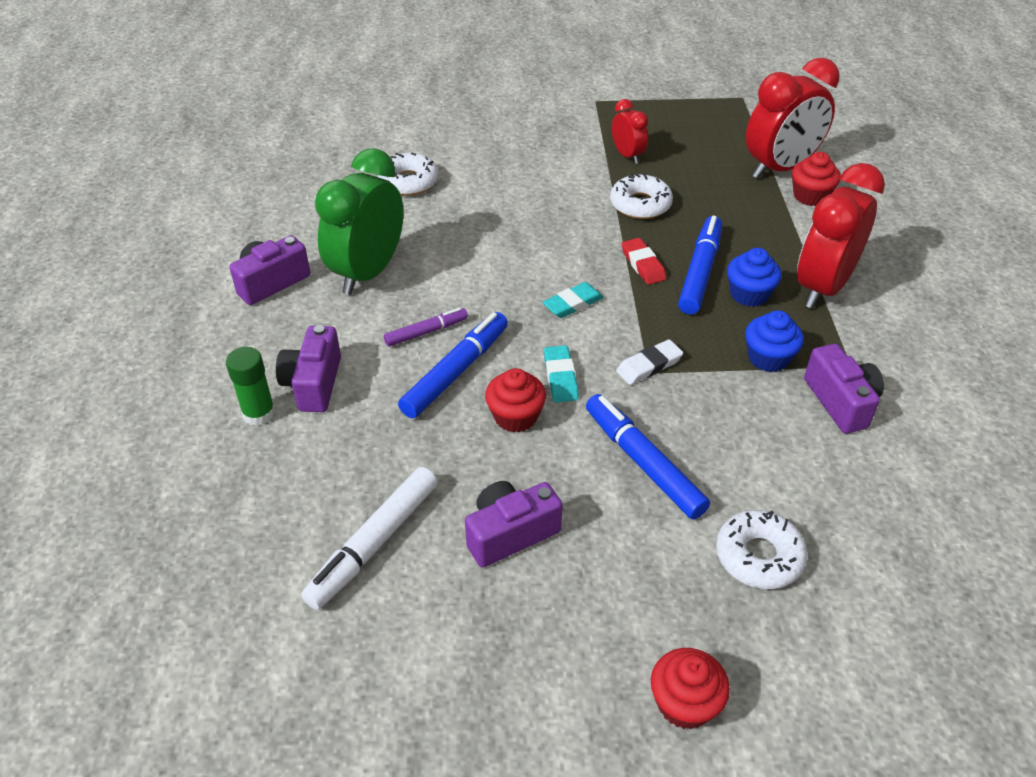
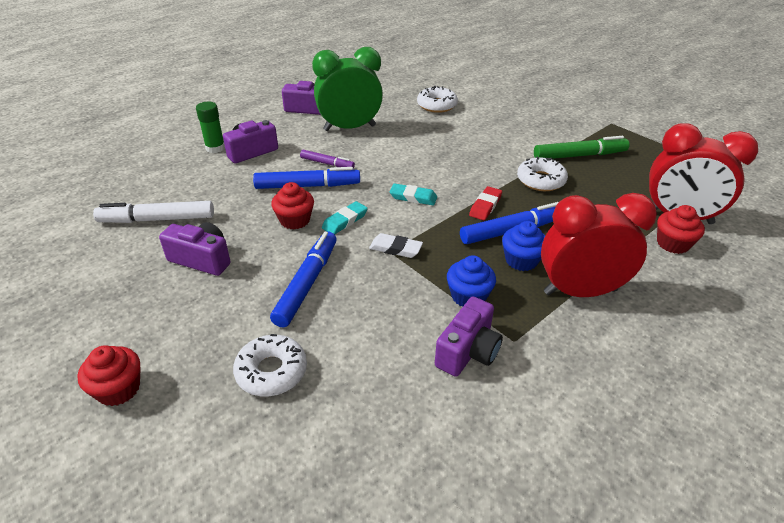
camera: 50 degrees right, 5 degrees down
red clock [612,99,648,164] -> green marker [534,136,630,159]

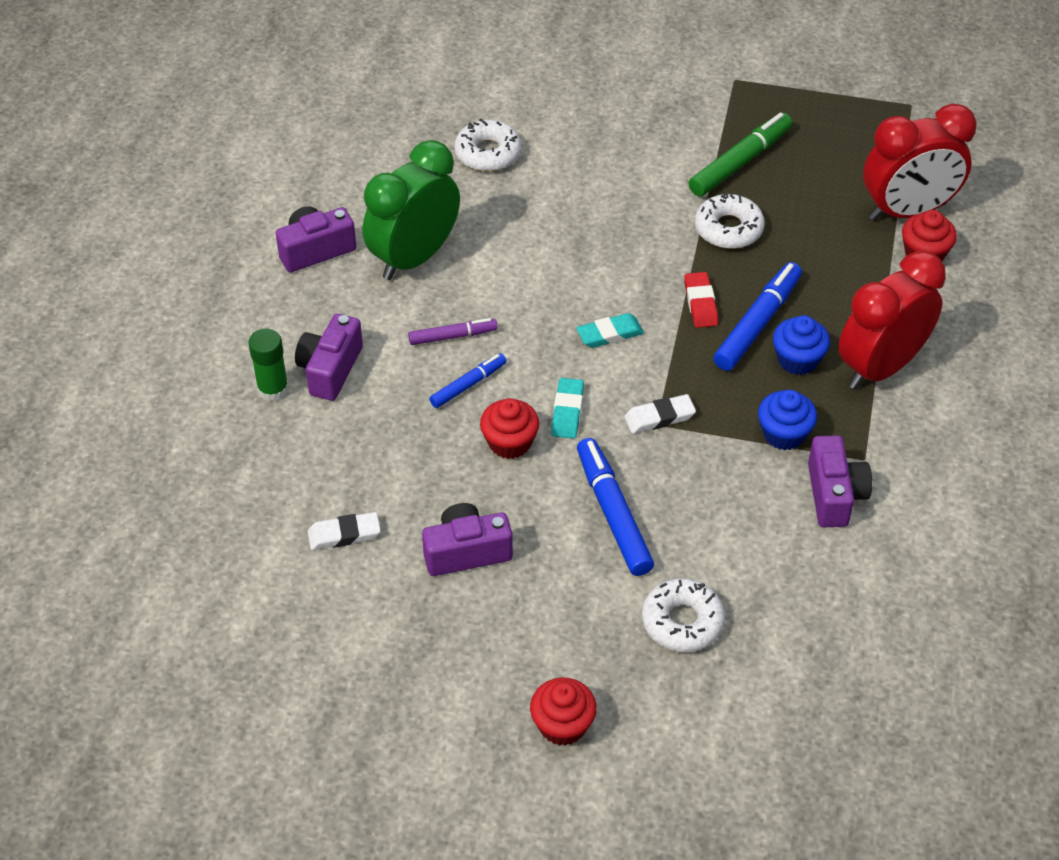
camera: 35 degrees left, 10 degrees up
white marker [93,201,214,223] -> white eraser [308,512,381,550]
blue marker [253,167,360,189] -> blue marker [429,353,507,408], size x0.59

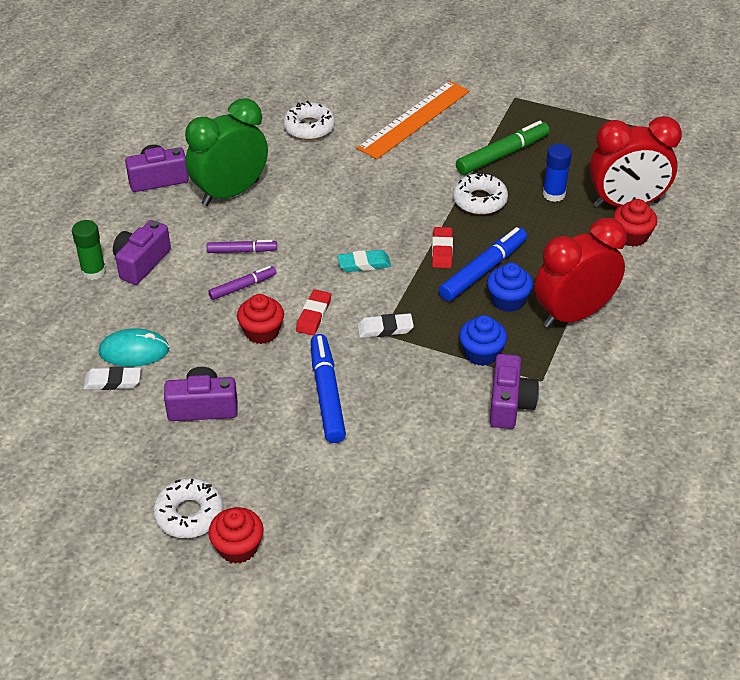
camera: 10 degrees right, 5 degrees down
blue marker [429,353,507,408] -> purple marker [208,266,276,300]
turquoise eraser [551,378,584,439] -> red eraser [296,289,331,335]
white donut [642,578,725,652] -> white donut moved to [153,478,223,538]
none -> turquoise mouse [99,328,169,367]
none -> orange ruler [357,81,470,159]
none -> blue glue stick [543,144,572,202]

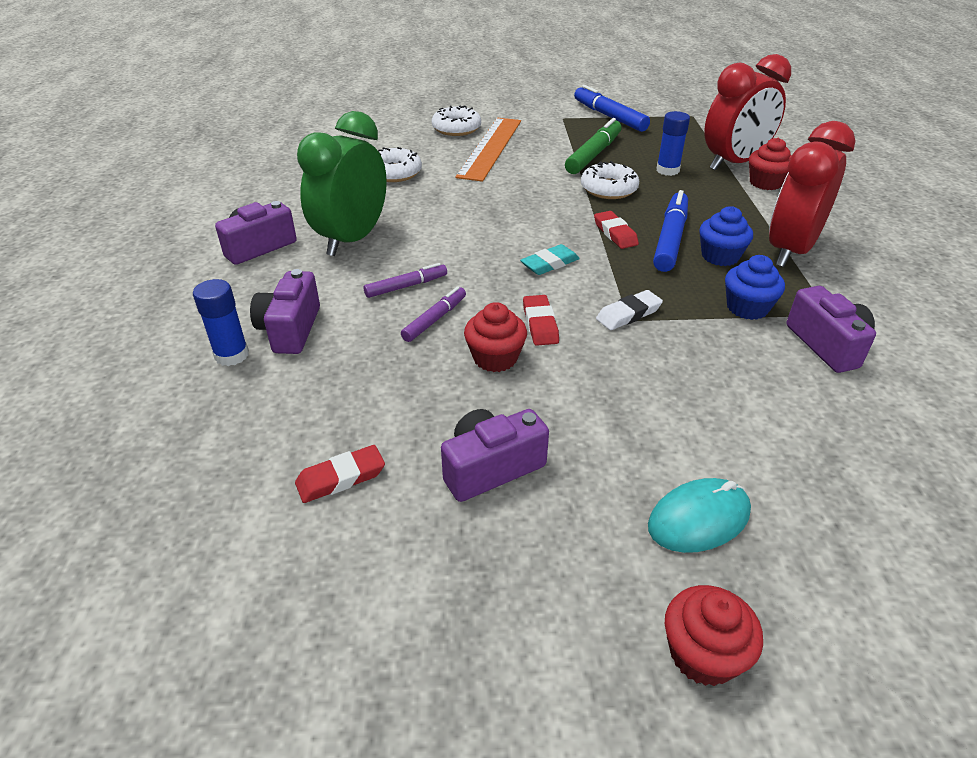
camera: 25 degrees left, 5 degrees down
green glue stick [72,220,106,280] -> blue glue stick [193,279,249,366]
white eraser [83,366,141,390] -> red eraser [295,445,385,503]
turquoise mouse [99,328,169,367] -> turquoise mouse moved to [648,478,751,553]
white donut [153,478,223,538] -> white donut moved to [432,106,481,136]
blue marker [311,334,346,443] -> blue marker moved to [574,85,650,132]

